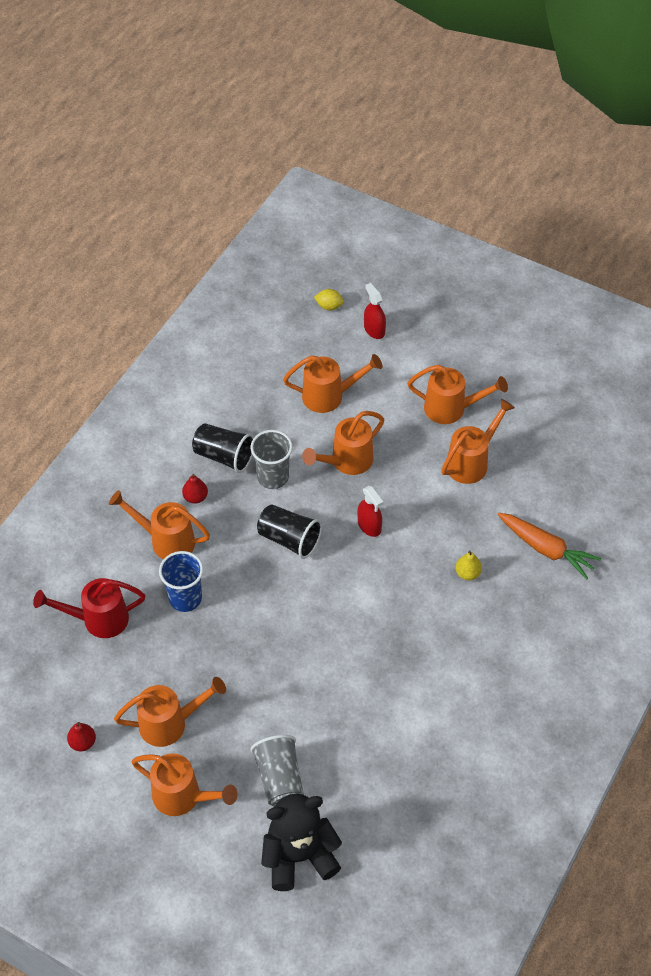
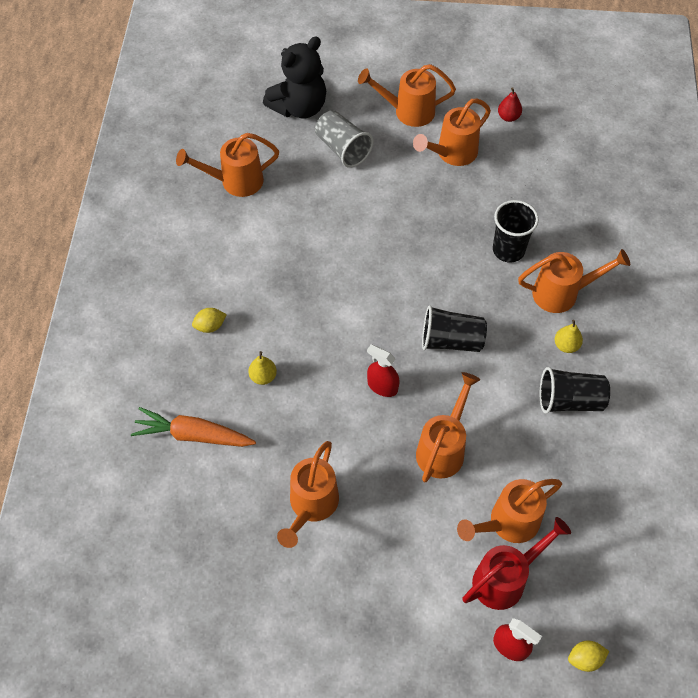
camera: 155 degrees right, 5 degrees up
red watering can [33,578,145,638] -> red watering can moved to [462,517,571,610]
blue cup [159,551,203,612] -> black cup [493,200,539,263]
red pear [182,474,208,504] -> yellow pear [555,320,583,353]
grey cup [250,430,293,489] -> none
orange watering can [408,365,508,424] -> orange watering can moved to [176,133,279,197]
none -> yellow lemon [192,308,227,333]

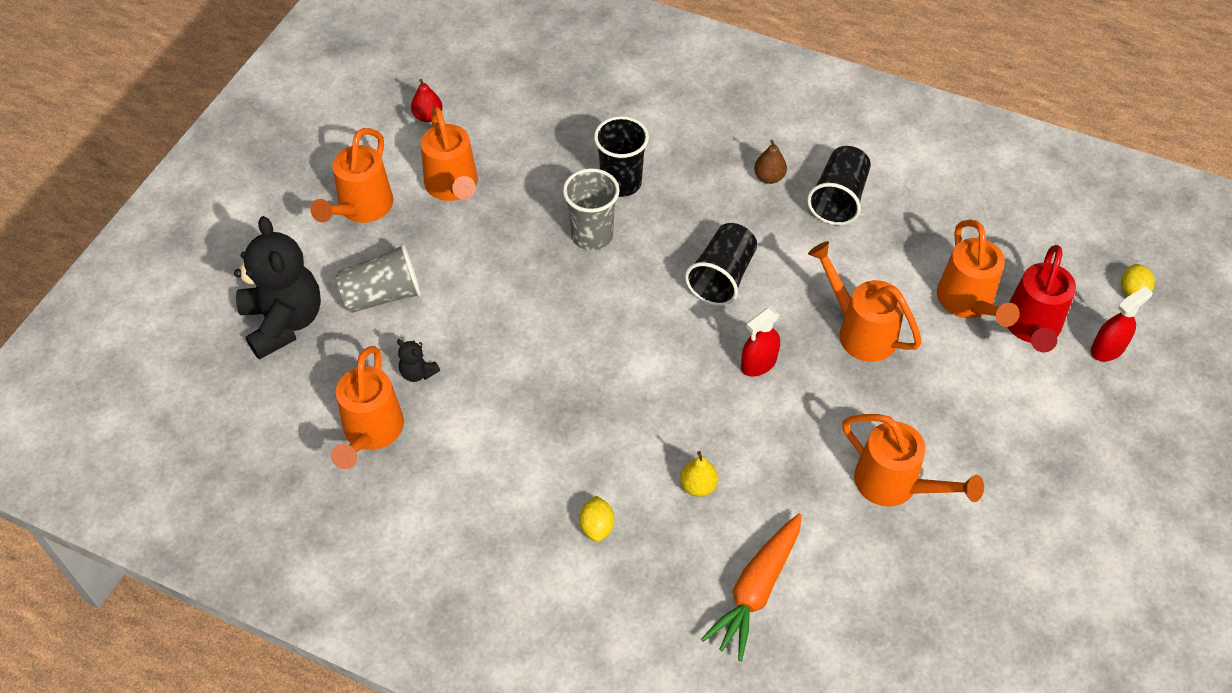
camera: 70 degrees left, 5 degrees down
red watering can [462,517,571,610] -> red watering can turned 150 degrees counterclockwise [1008,245,1076,352]
orange watering can [518,249,630,313] -> none
yellow pear [555,320,583,353] -> brown pear [754,140,787,184]
none -> black teddy bear [397,339,440,382]
none -> grey cup [563,168,620,250]

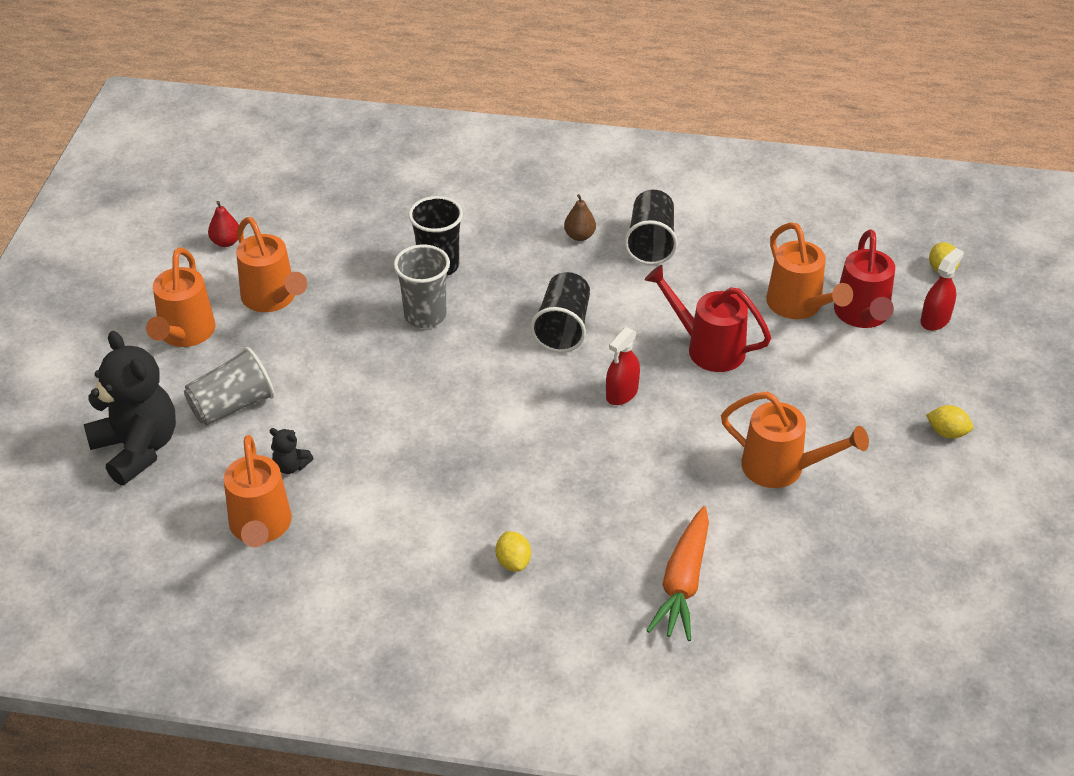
camera: 15 degrees left, 10 degrees down
yellow pear [680,451,718,497] -> none
orange watering can [808,241,922,362] -> red watering can [645,265,771,372]
none -> yellow lemon [926,405,973,439]

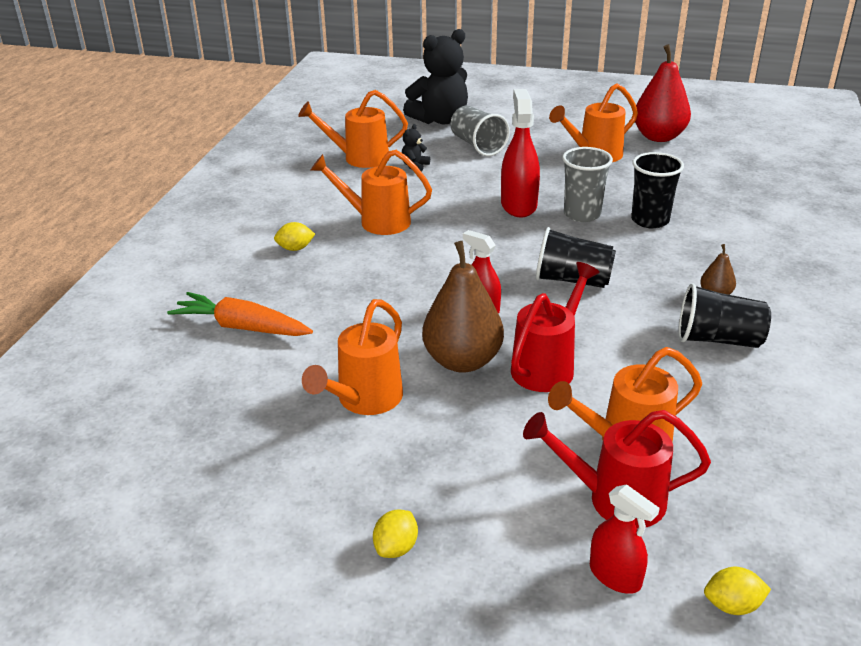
camera: 95 degrees right, 10 degrees down
orange watering can [146,248,216,347] -> orange watering can moved to [310,150,432,235]
red pear [208,201,239,247] -> red pear [635,44,691,142], size x2.15
none -> brown pear [422,241,504,373]
none -> red spray bottle [501,89,540,218]

